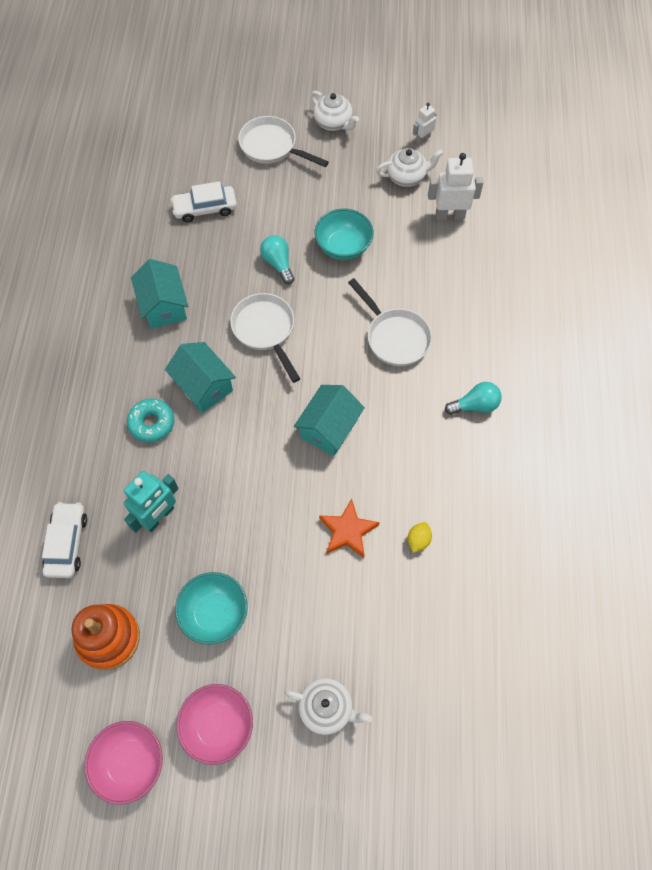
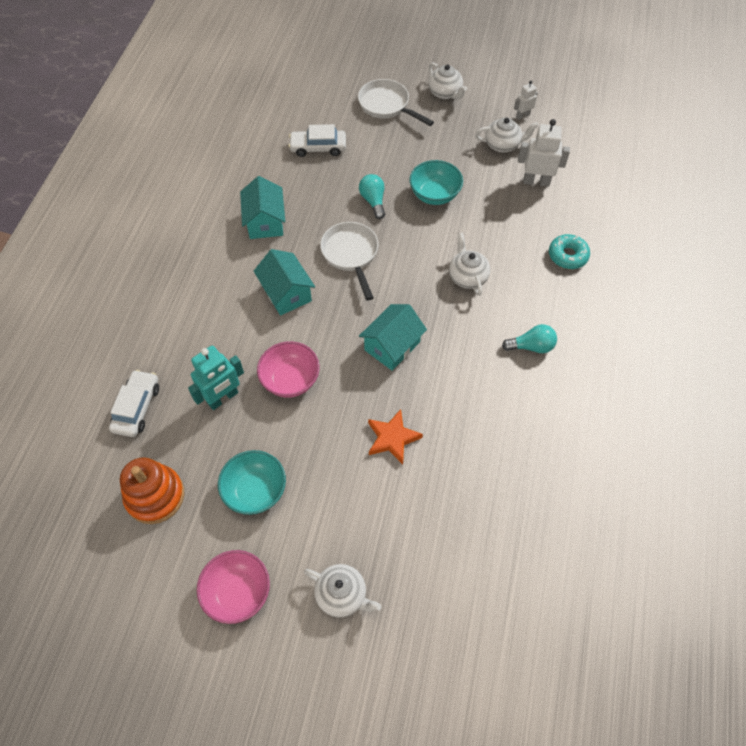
camera: 10 degrees right, 5 degrees down
pink bowl [84,721,163,805] -> pink bowl moved to [257,341,320,398]
turquoise donut [127,398,174,443] -> turquoise donut moved to [549,234,590,269]
white pan [348,278,432,366] -> white teapot [449,232,490,296]
yellow lemon [408,522,432,553] -> none

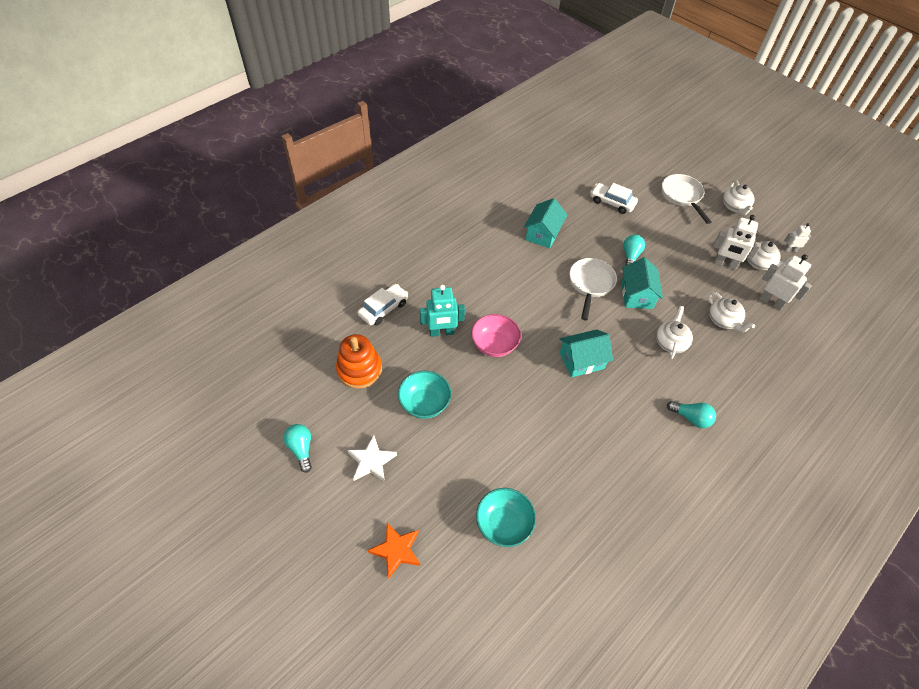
camera: 30 degrees right, 5 degrees down
pink bowl [197,550,270,624] -> white star [347,435,397,482]
turquoise house [254,249,315,316] -> turquoise house moved to [622,257,663,309]
white teapot [304,564,381,618] -> white teapot moved to [708,292,755,332]
orange star [368,409,423,464] -> orange star moved to [368,523,420,579]
turquoise bowl [409,160,463,205] -> turquoise bowl moved to [476,488,536,547]
turquoise donut [549,234,590,269] -> none
none -> turquoise light bulb [284,424,312,473]
none -> white robot [713,215,761,270]

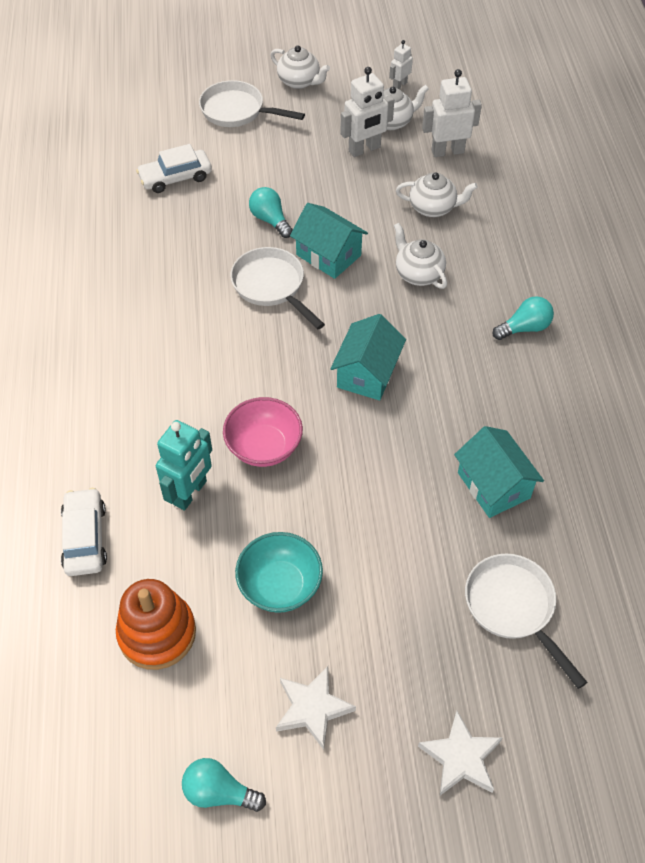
camera: 50 degrees left, 0 degrees up
orange star [368,523,420,579] -> white star [418,711,502,795]
turquoise bowl [476,488,536,547] -> white pan [465,554,588,689]
turquoise house [524,198,567,249] -> turquoise house moved to [454,426,544,518]

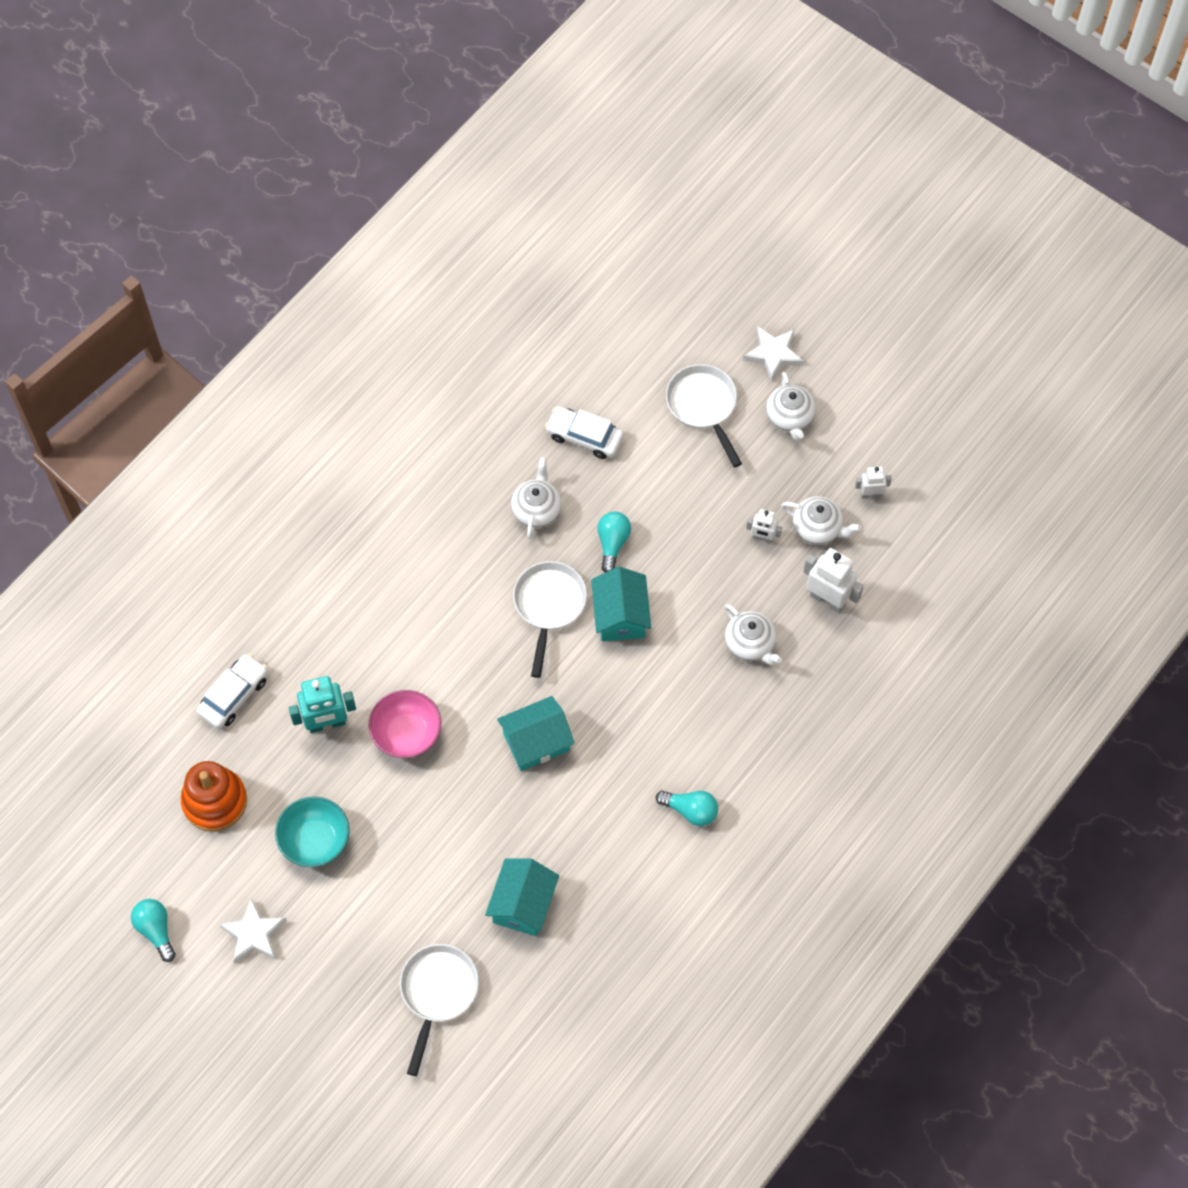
camera: 45 degrees right, 10 degrees up
white robot [341,67,394,157] -> white robot [746,509,782,543], size x0.57
white teapot [394,223,447,289] -> white teapot moved to [511,457,561,539]
white star [418,711,502,795] -> white star moved to [743,327,804,382]

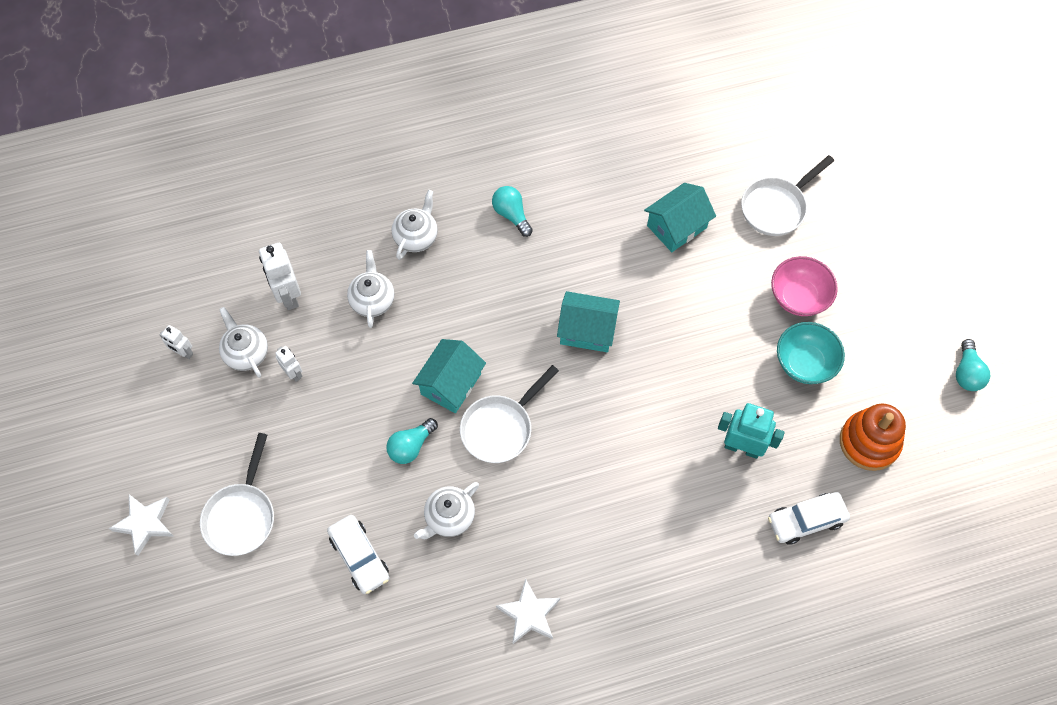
camera: 145 degrees left, 0 degrees up
white star [219,898,287,964] -> white star moved to [496,578,560,644]
pink bowl [369,690,441,758] -> pink bowl moved to [771,256,838,316]
white teapot [766,372,815,441] -> white teapot moved to [392,190,438,260]

